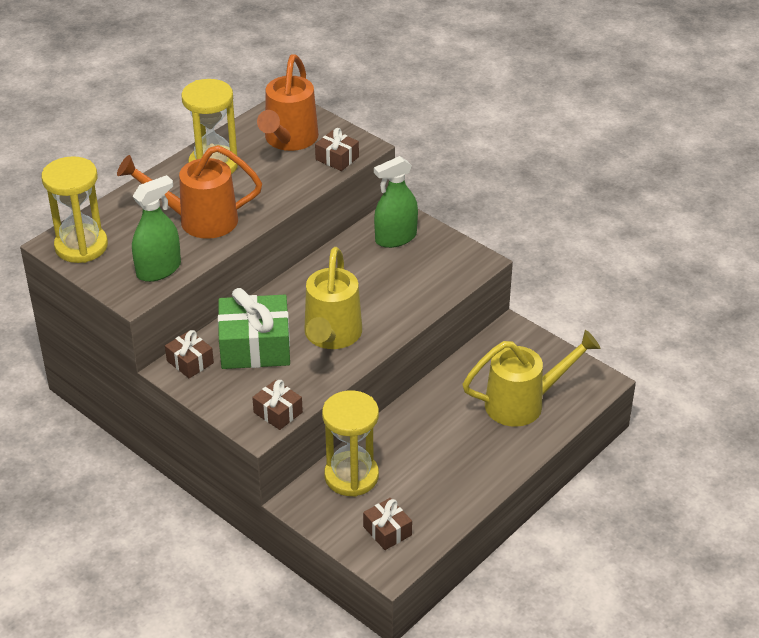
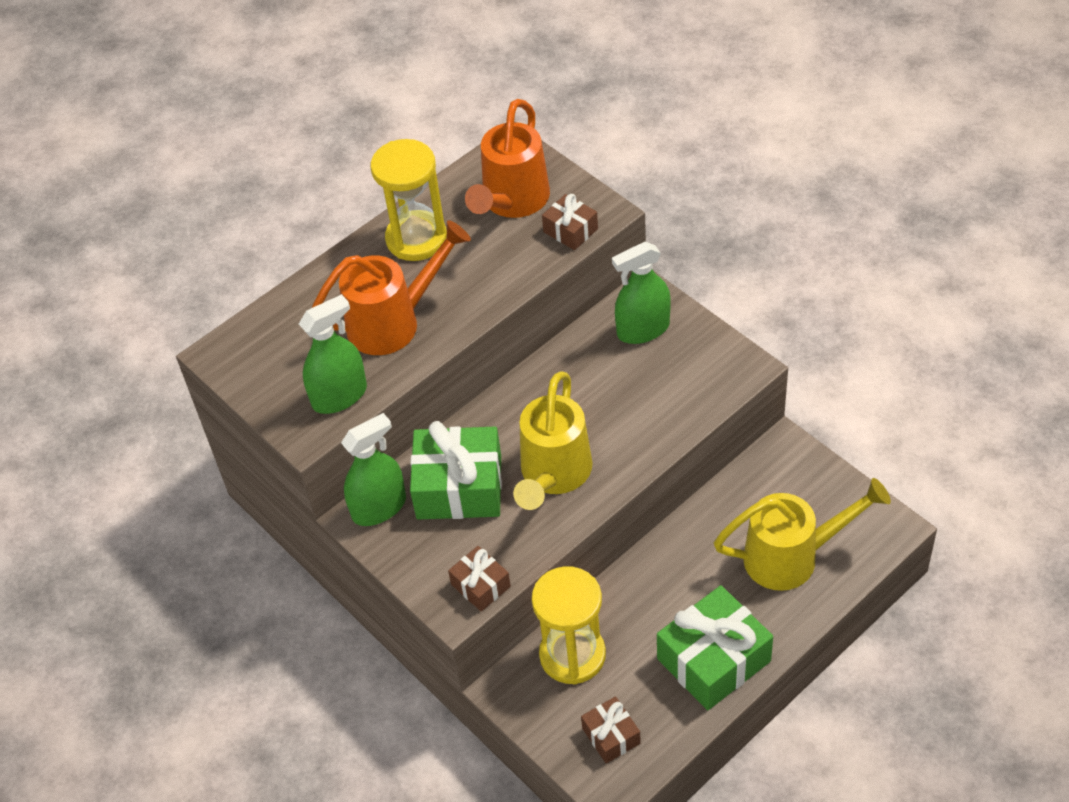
camera: 10 degrees right, 10 degrees up
yellow hourglass [41,156,108,263] -> none
orange watering can [117,145,262,239] -> orange watering can turned 150 degrees clockwise [312,220,471,355]
brown gift [165,330,214,378] -> green spray bottle [341,413,406,526]
none -> green gift [657,585,773,710]

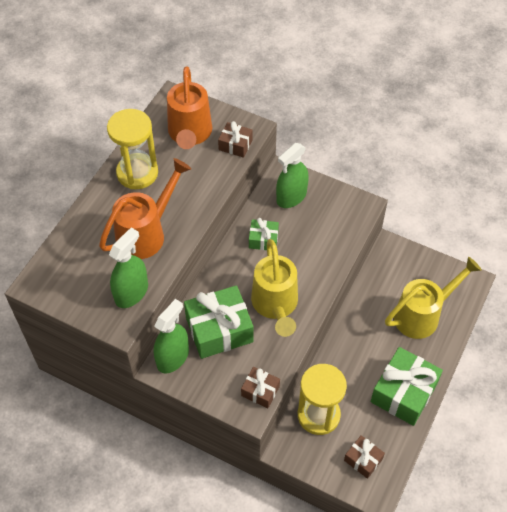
camera: 25 degrees left, 5 degrees up
none -> green gift [249,218,279,250]

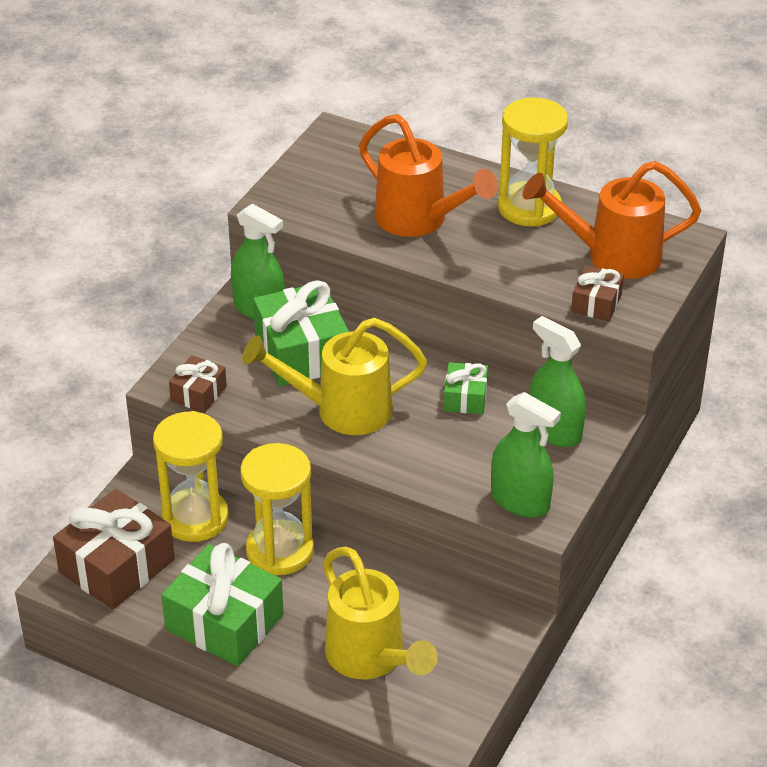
camera: 90 degrees right, 15 degrees down
green spray bottle [109,227,148,308] -> green spray bottle moved to [491,392,561,517]
brown gift [344,435,385,479] -> brown gift [53,489,175,609], size x1.91
none -> yellow hourglass [240,443,314,575]

